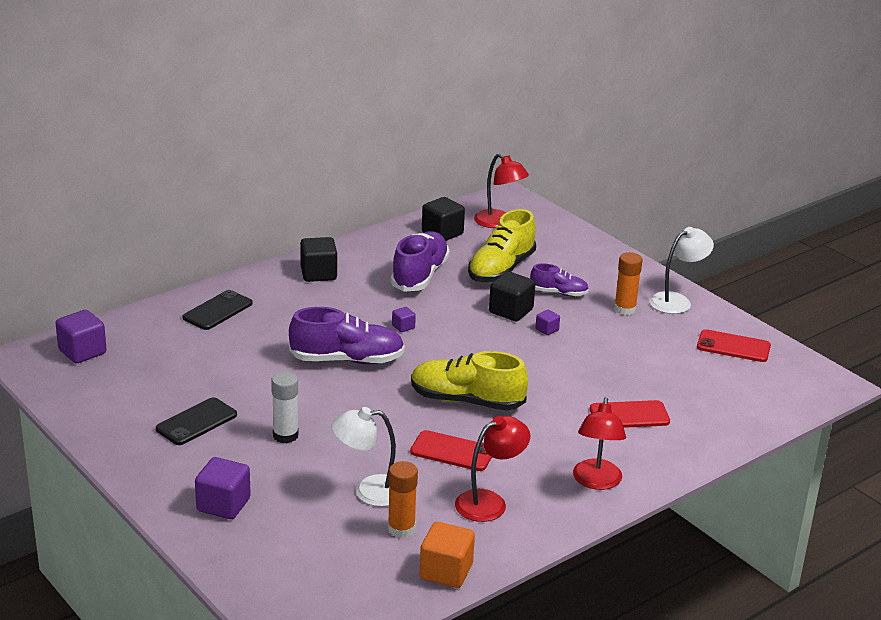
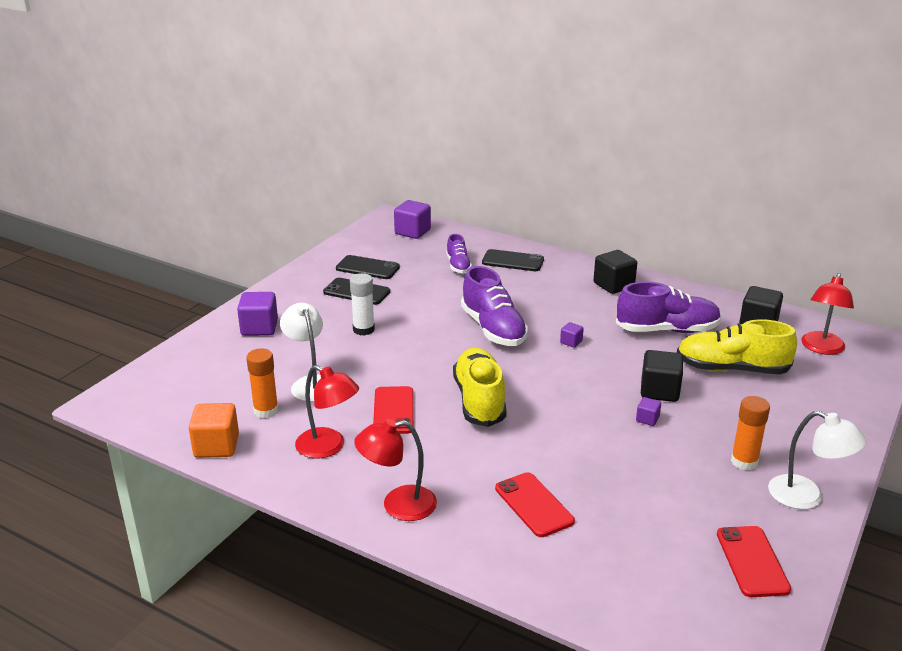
camera: 70 degrees right, 0 degrees up
purple shoe [530,263,589,297] -> purple shoe moved to [446,234,472,273]
none -> black phone [336,255,400,279]

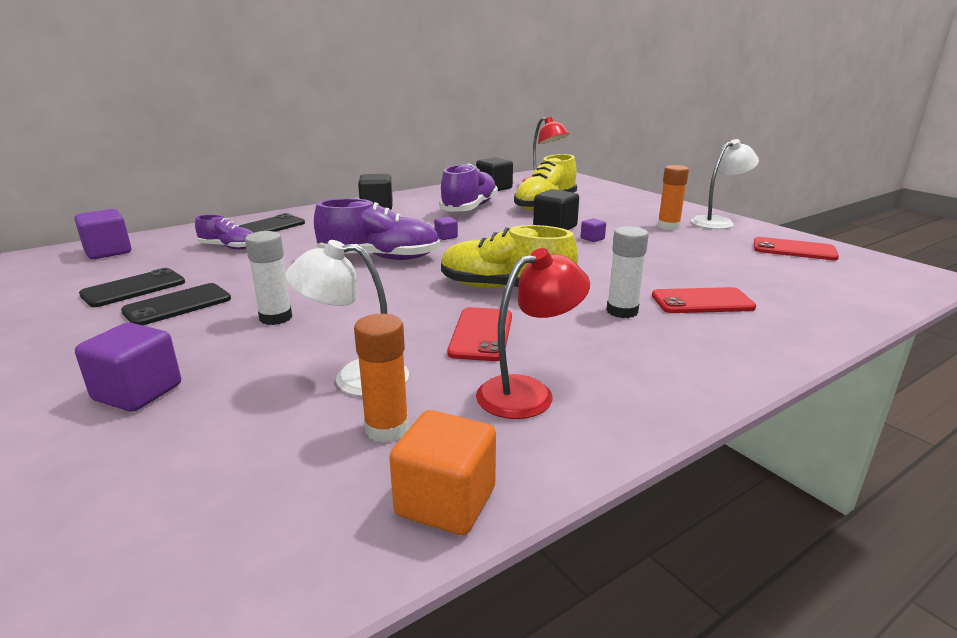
camera: 65 degrees left, 5 degrees down
red lamp [354,419,437,521] -> none
red phone [373,386,414,434] -> red phone turned 75 degrees clockwise [447,307,512,361]
none -> white glue stick [607,226,649,318]

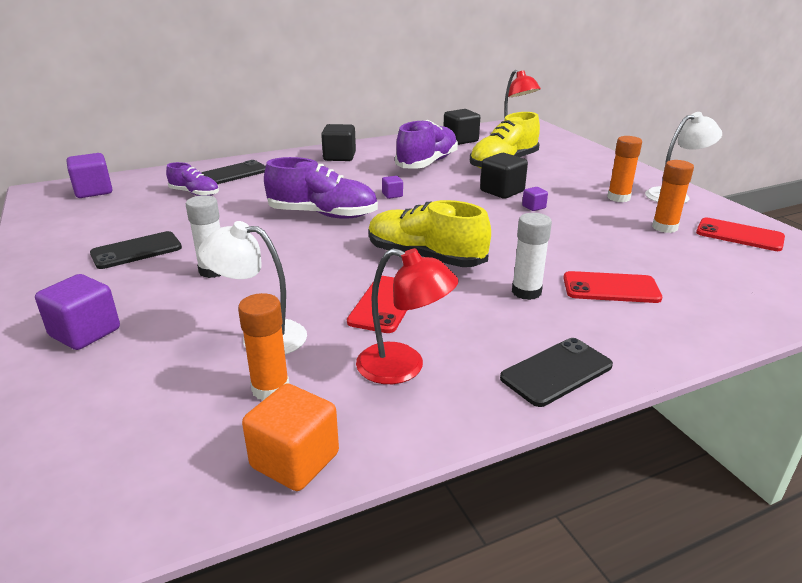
camera: 10 degrees right, 5 degrees up
black phone [79,268,185,307] -> black phone moved to [500,338,613,407]
red lamp [476,248,590,419] -> red lamp turned 45 degrees clockwise [356,248,458,384]
none -> orange glue stick [652,160,694,233]

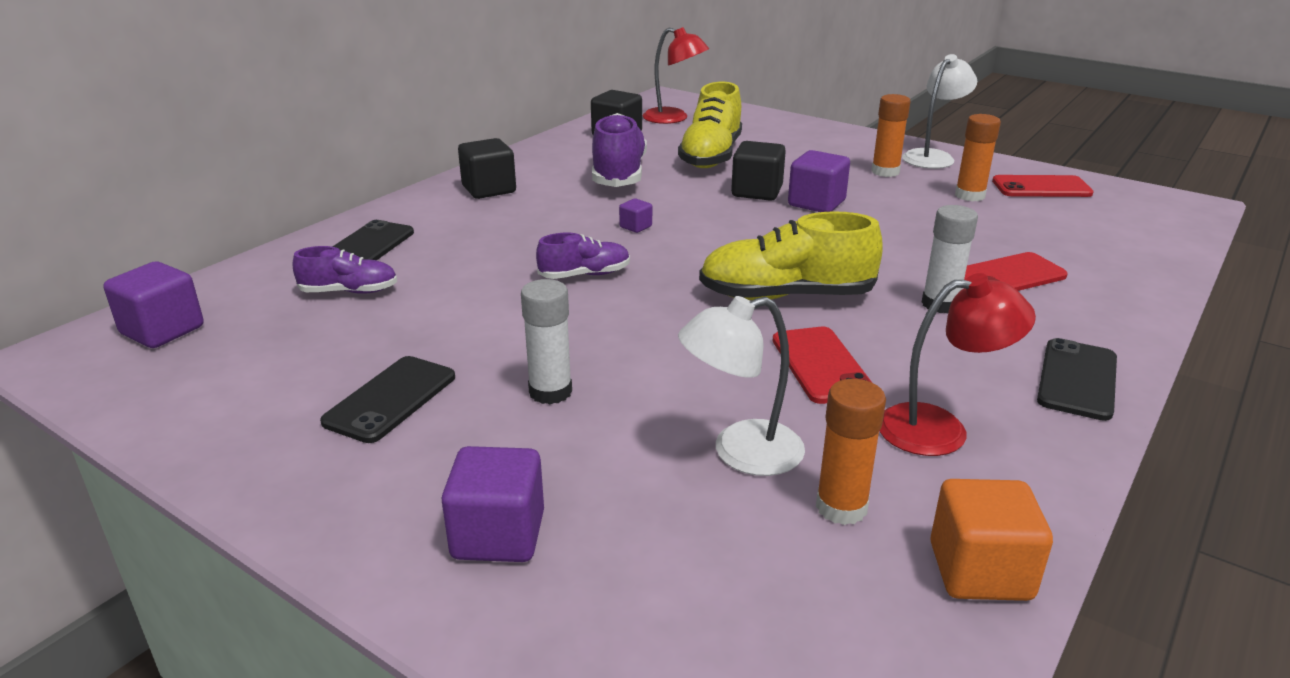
camera: 30 degrees left, 0 degrees up
purple shoe [264,157,378,219] -> purple shoe [536,233,630,279], size x0.56
purple cube [522,187,548,211] -> purple cube [788,150,850,212], size x1.98

